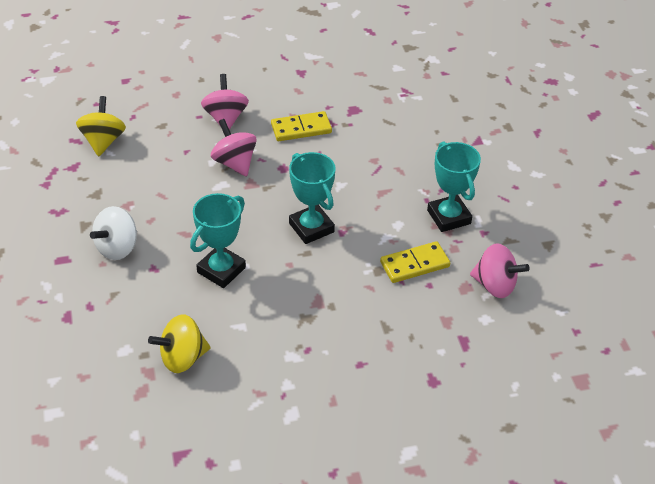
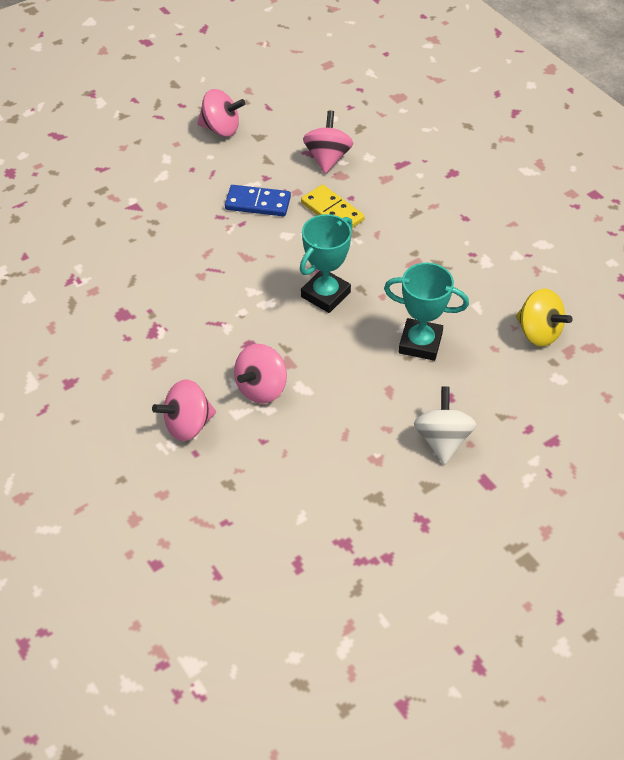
camera: 110 degrees left, 5 degrees up
yellow spinning top [76,96,126,156] -> none
white spinning top [90,206,137,260] -> white spinning top turned 105 degrees counterclockwise [414,387,477,465]
yellow domino [271,111,332,141] -> none
turquoise trophy [427,142,481,232] -> blue domino [225,185,291,216]
none -> pink spinning top [197,89,245,137]

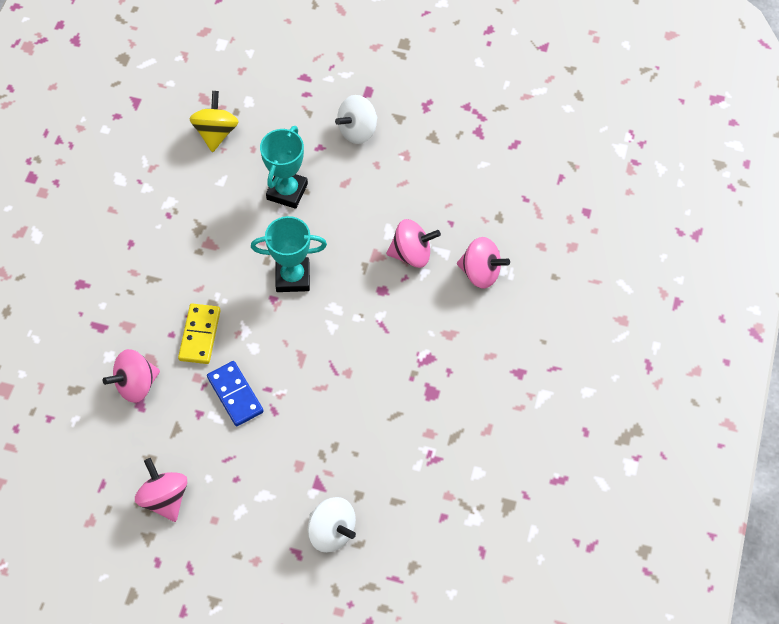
camera: 130 degrees left, 10 degrees up
turquoise trophy [384,263,469,361] -> turquoise trophy turned 45 degrees clockwise [260,126,308,209]
none -> white spinning top [308,497,356,553]

